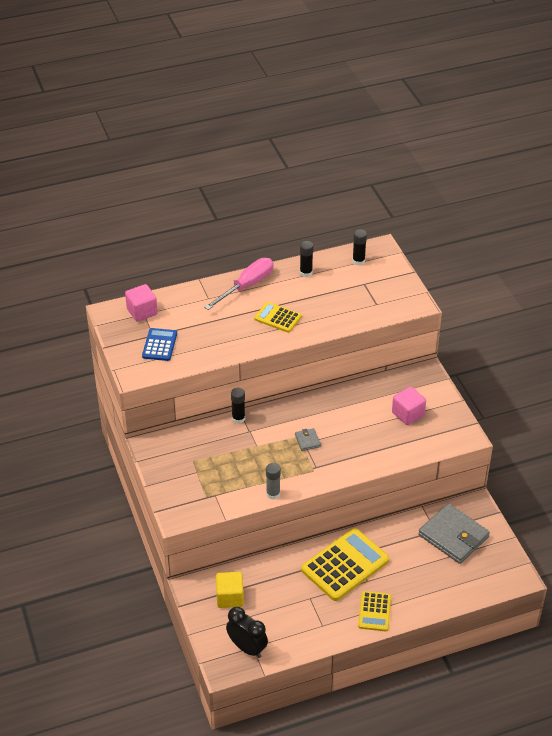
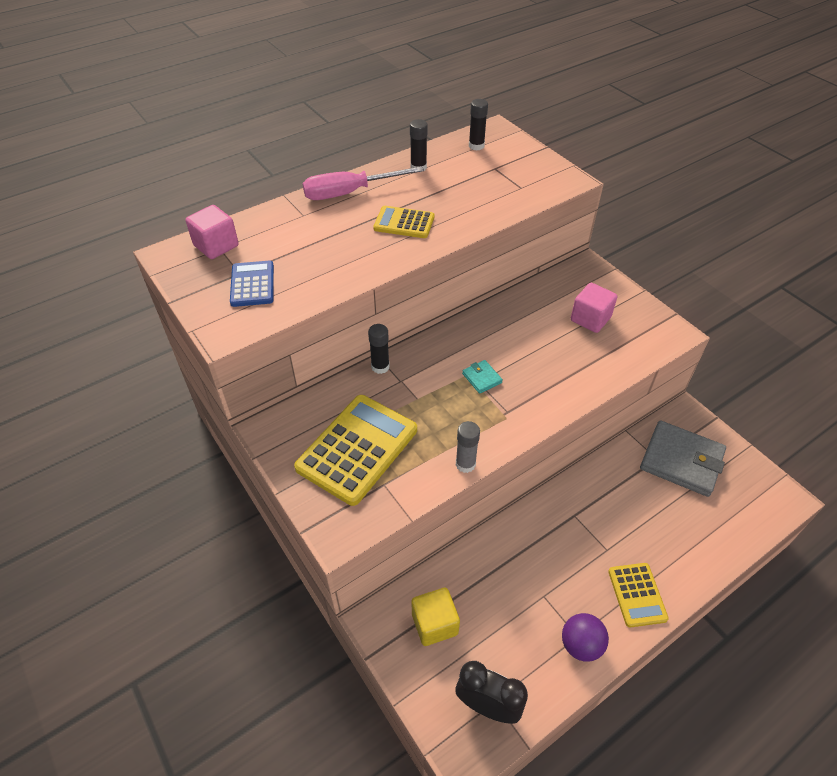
camera: 15 degrees left, 5 degrees up
pink screwdriver [204,258,274,310] -> pink screwdriver turned 135 degrees counterclockwise [302,166,424,200]
grey wallet [295,428,321,451] -> turquoise wallet [462,360,503,394]
yellow calculator [301,528,389,601] -> yellow calculator moved to [294,395,417,506]
none -> purple ball [562,613,609,662]

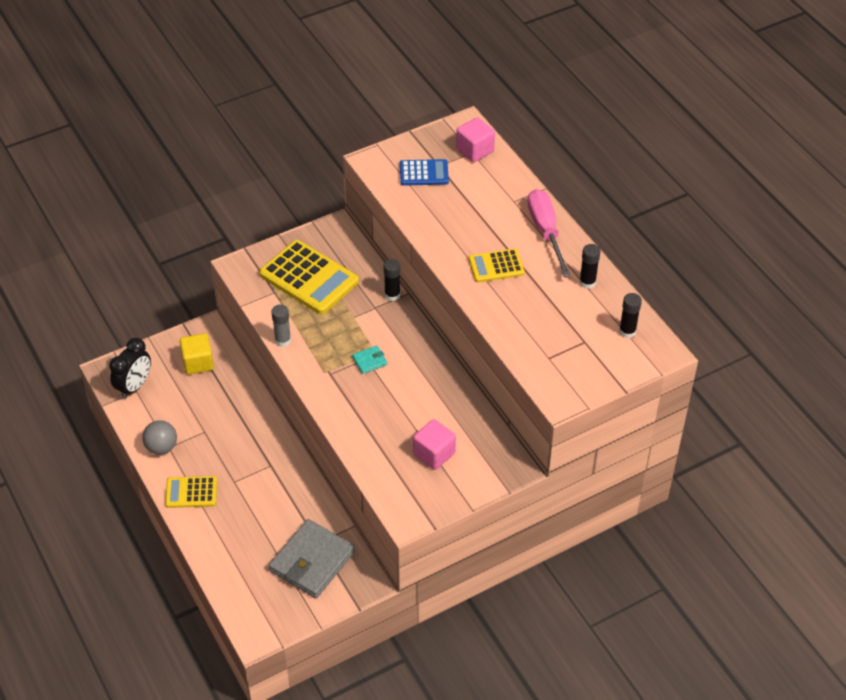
camera: 95 degrees right, 0 degrees up
yellow calculator [373,206,434,238] -> yellow calculator turned 120 degrees counterclockwise [469,249,525,283]
purple ball [562,613,609,662] -> grey ball [143,420,177,455]

